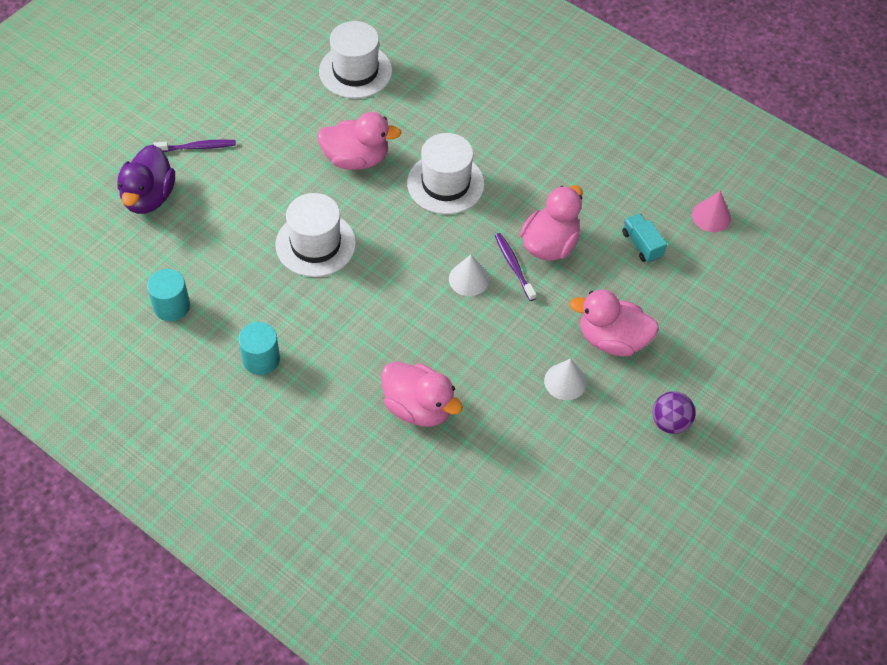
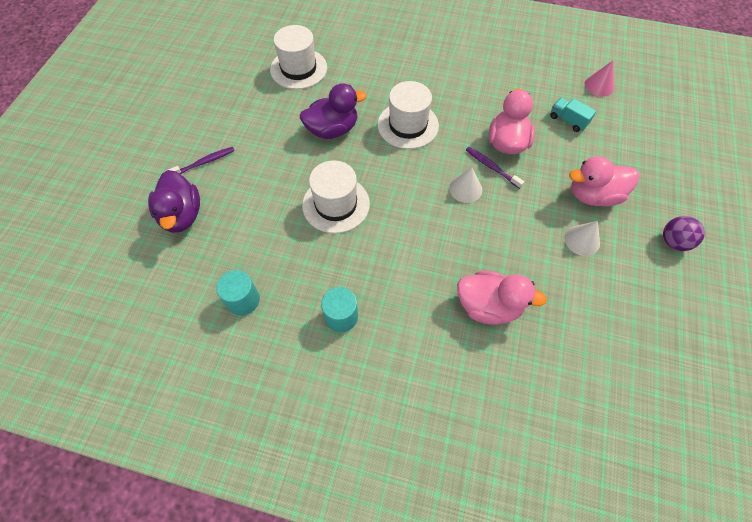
camera: 20 degrees left, 5 degrees up
pink duck [317,112,401,170] -> purple duck [300,83,367,139]

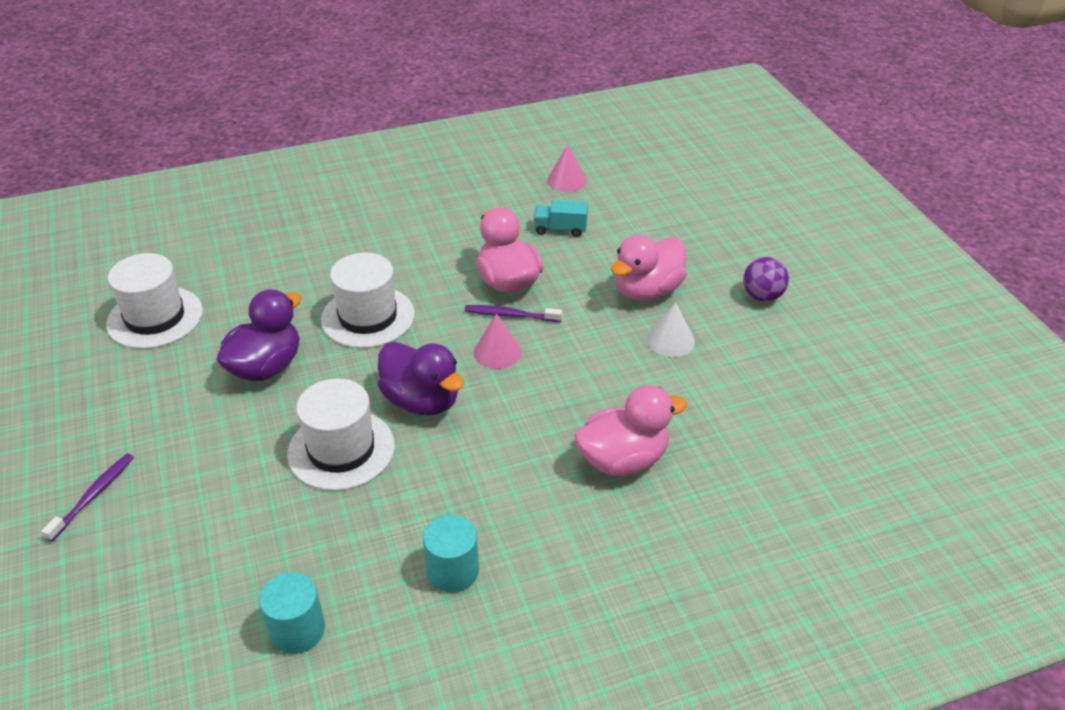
camera: 35 degrees left, 20 degrees down
purple duck [148,170,200,233] -> purple duck moved to [378,341,464,416]
white cone [449,167,482,203] -> pink cone [474,314,522,369]

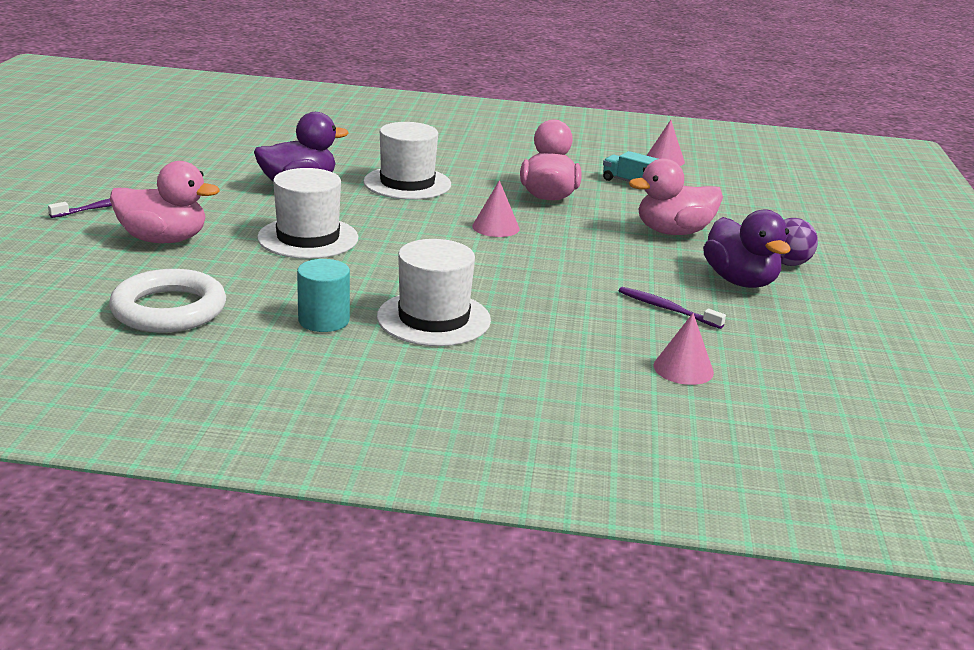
camera: 25 degrees right, 15 degrees down
white hat [106,253,203,349] -> white hat moved to [377,239,491,346]
turquoise cylinder [259,572,325,654] -> white ring [109,269,226,333]
purple duck [378,341,464,416] -> purple duck moved to [703,209,791,288]
purple toothbrush [465,305,562,322] -> purple toothbrush moved to [619,287,726,329]
pink duck [574,385,687,476] -> pink duck moved to [110,161,220,243]
white cone [647,302,695,357] -> none
none -> pink cone [653,313,714,385]

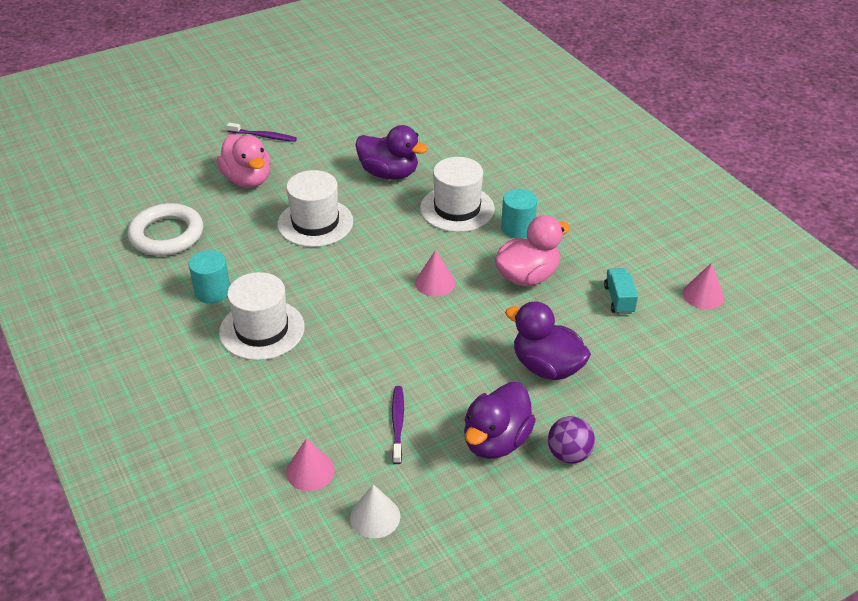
camera: 55 degrees right, 15 degrees up
pink duck [629,158,723,235] -> purple duck [505,301,591,380]
none -> white cone [350,484,400,538]
none -> turquoise cylinder [501,189,537,238]

